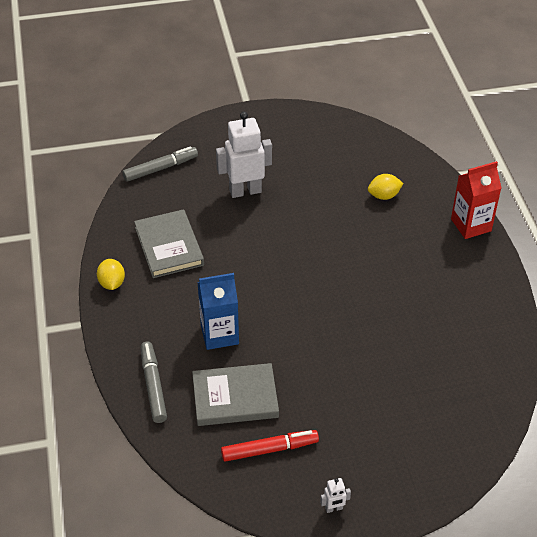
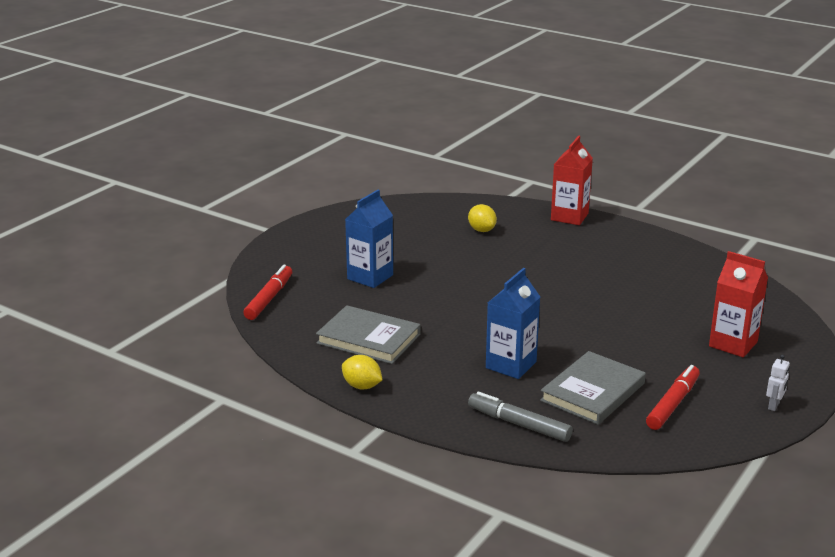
camera: 45 degrees left, 20 degrees down
grey marker [123,146,198,182] -> red marker [243,265,292,320]
white robot [216,112,272,198] -> blue carton [345,190,393,288]
yellow lemon [368,174,403,200] -> yellow lemon turned 60 degrees counterclockwise [468,204,497,232]
none -> red carton [709,251,768,357]

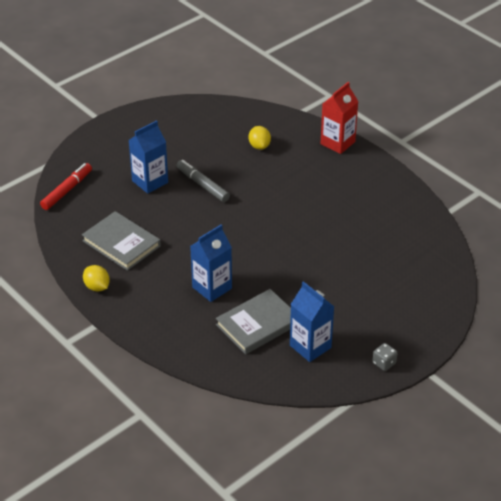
camera: 15 degrees right, 15 degrees up
grey marker [468,392,573,442] -> grey marker moved to [176,160,230,202]
red marker [646,365,700,430] -> blue carton [290,281,334,362]
red carton [709,251,768,357] -> none
white robot [766,355,790,411] -> grey dice [372,343,397,371]

